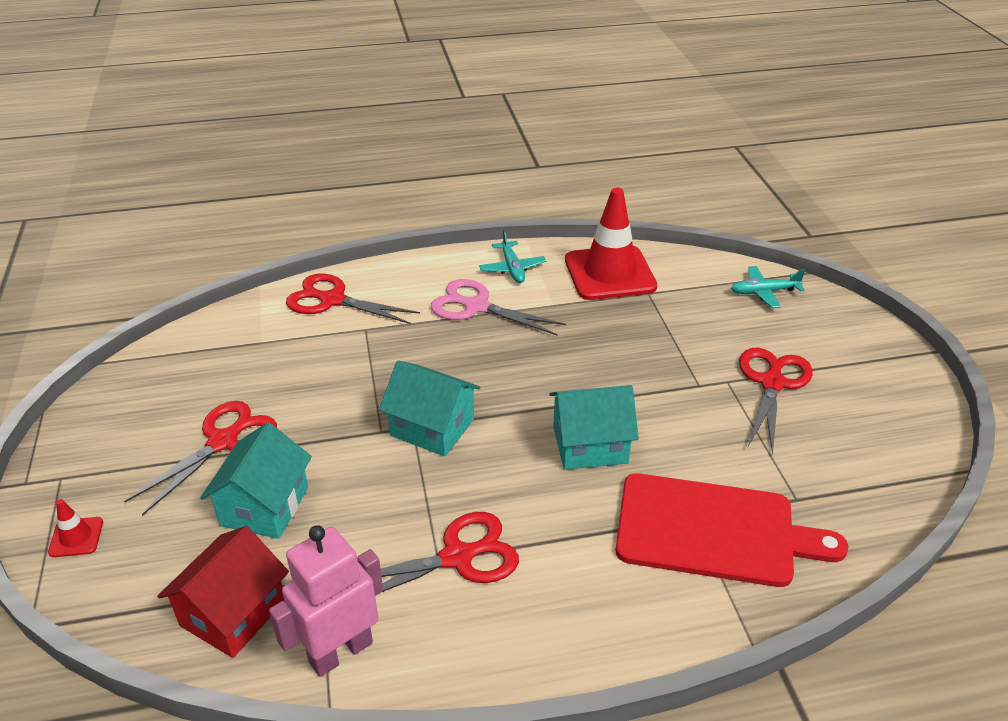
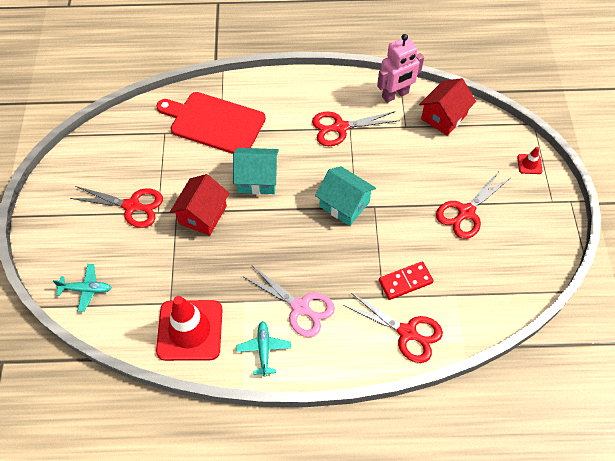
camera: 170 degrees left, 20 degrees up
turquoise house [200,423,312,539] -> none
red scissors [739,348,813,455] -> red scissors turned 105 degrees counterclockwise [70,186,163,228]
none -> red house [170,174,230,236]
none -> red domino [379,261,433,300]

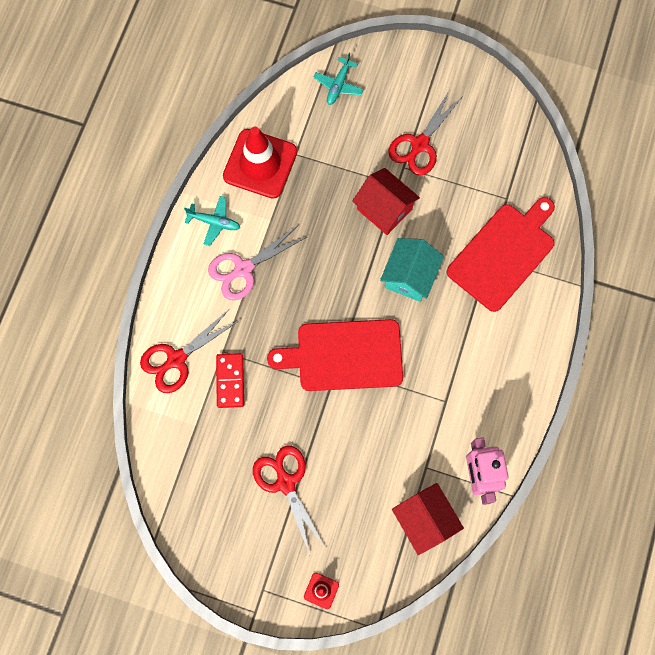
camera: 110 degrees right, 15 degrees up
red scissors [312,111,400,146] -> none
turquoise house [315,166,376,226] -> red cutting board [267,319,403,391]

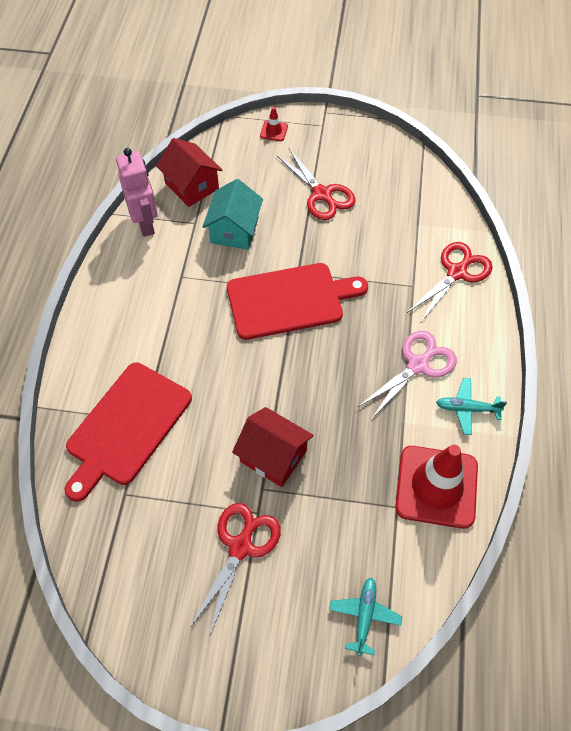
camera: 170 degrees right, 15 degrees down
red domino [216,353,244,408] -> none
turquoise house [380,238,444,302] -> turquoise house moved to [202,179,263,250]

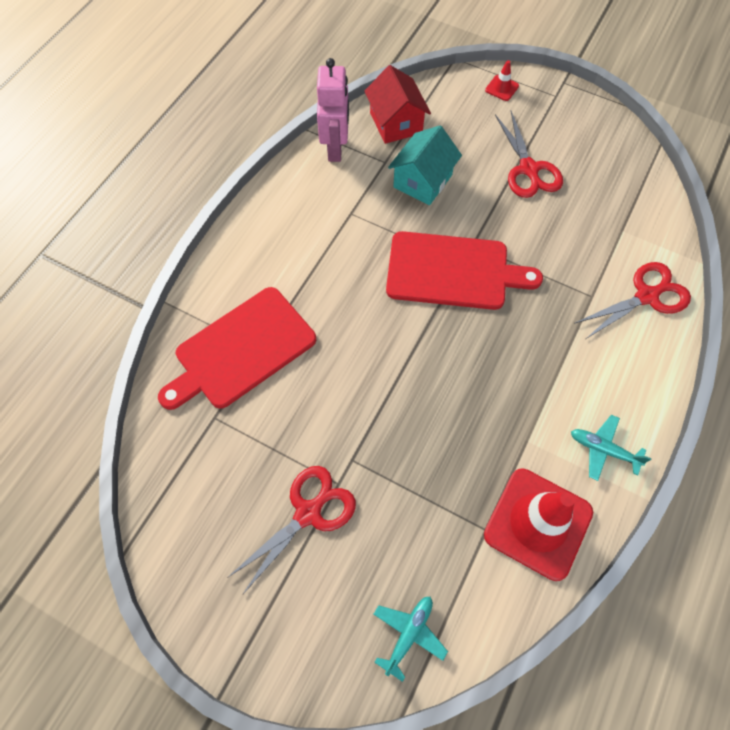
camera: 20 degrees right, 5 degrees up
red house [232,407,314,487] -> none
pink scissors [358,331,457,420] -> none

